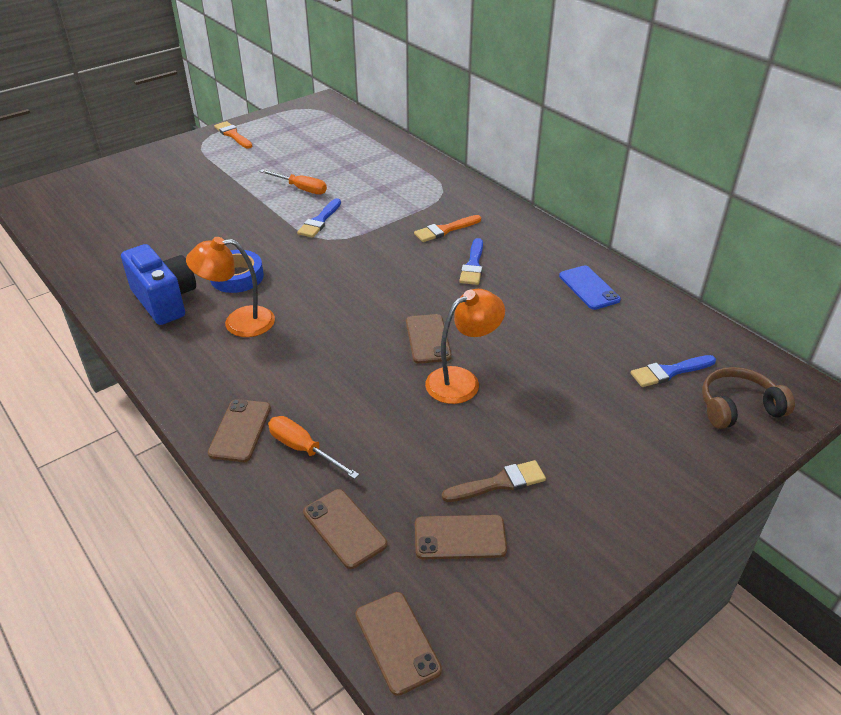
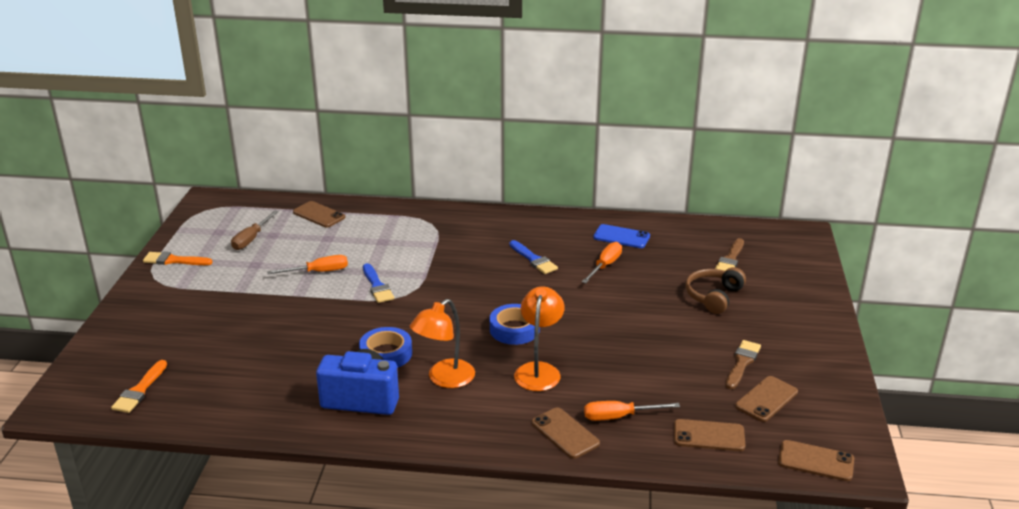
camera: 45 degrees left, 10 degrees down
brown phone [406,314,452,364] -> brown phone moved to [293,201,345,228]
orange brush [414,215,481,242] -> orange brush moved to [111,360,167,413]
orange lamp [425,289,505,404] -> orange lamp moved to [514,286,565,391]
blue brush [631,355,716,387] -> brown brush [715,238,744,271]
brown headphones [702,367,795,429] -> brown headphones moved to [685,267,746,314]
none -> brown screwdriver [231,210,278,250]
none -> blue tape [490,304,540,345]
none -> orange screwdriver [582,242,622,283]

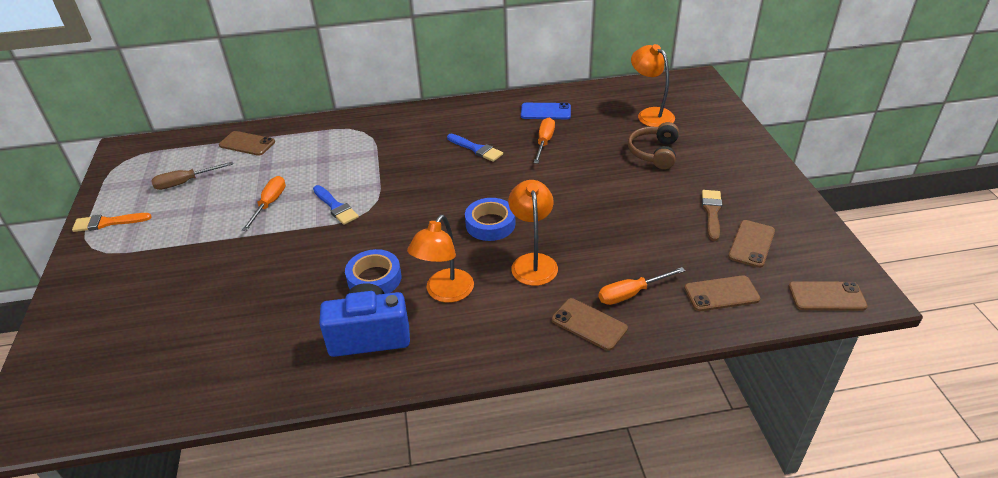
camera: 15 degrees left, 10 degrees up
orange brush [111,360,167,413] -> none
brown screwdriver [231,210,278,250] -> brown screwdriver turned 60 degrees clockwise [151,162,233,190]
orange screwdriver [267,255,348,274] -> orange screwdriver turned 45 degrees counterclockwise [242,176,286,231]
brown brush [715,238,744,271] -> orange lamp [631,44,675,127]

